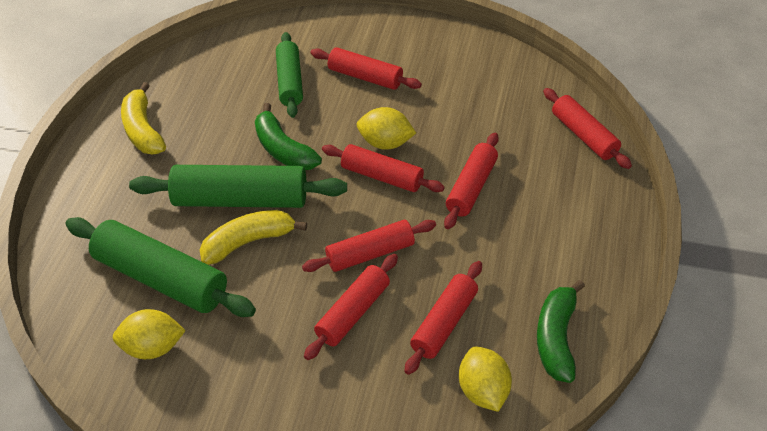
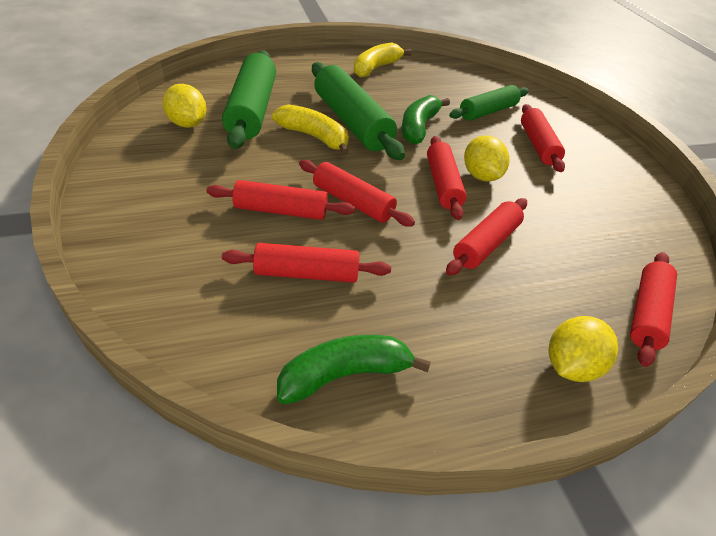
camera: 55 degrees right, 5 degrees down
red rolling pin [444,133,499,229] -> red rolling pin turned 45 degrees counterclockwise [446,198,527,276]
yellow lemon [459,347,512,412] -> yellow lemon moved to [548,316,618,382]

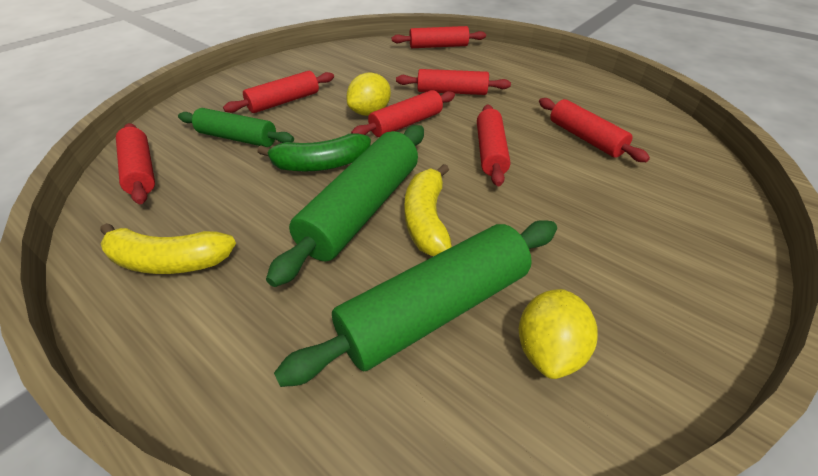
camera: 120 degrees left, 0 degrees up
red rolling pin [206,180,355,220] -> red rolling pin moved to [116,123,155,204]
green banana [277,335,431,404] -> none
yellow lemon [548,316,618,382] -> none

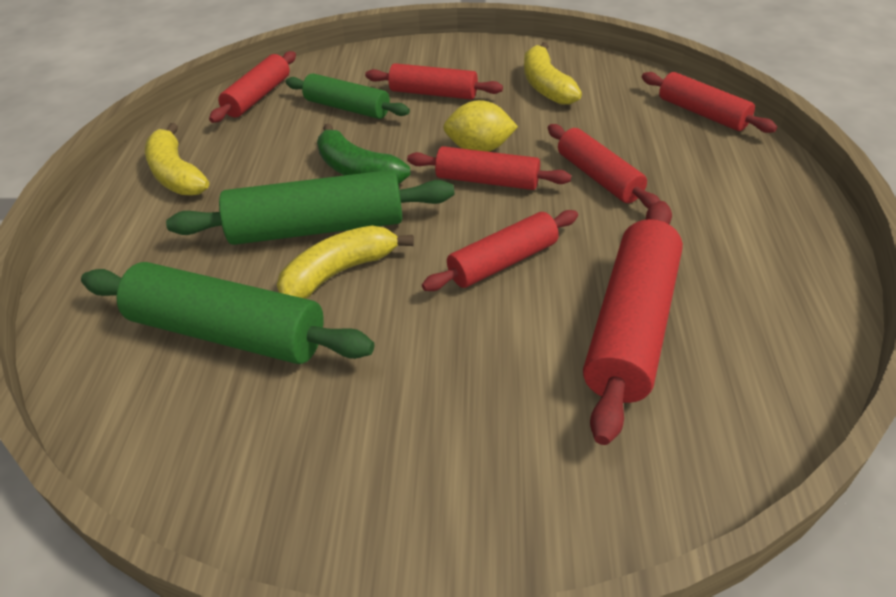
camera: 55 degrees right, 0 degrees up
green rolling pin [178,108,294,147] -> green rolling pin turned 45 degrees counterclockwise [286,73,410,119]
yellow lemon [519,289,598,379] -> none
red rolling pin [539,98,650,162] -> red rolling pin [583,201,683,445], size x1.59
none -> yellow banana [524,42,582,105]

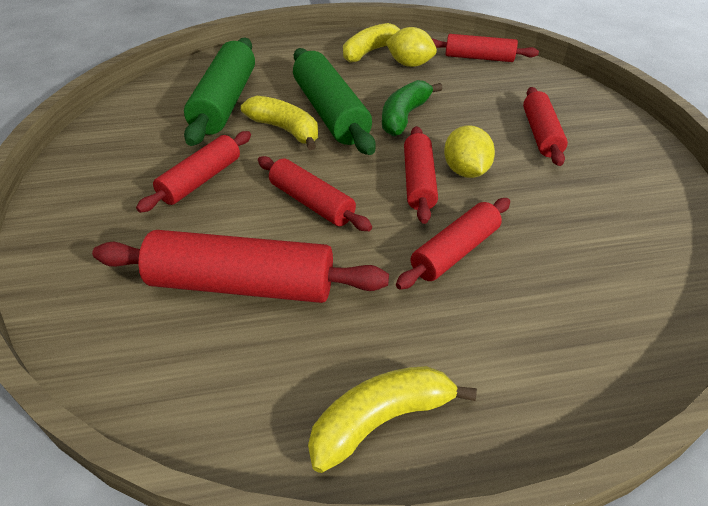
camera: 75 degrees right, 0 degrees up
green rolling pin [286,73,410,119] -> none
yellow banana [524,42,582,105] -> yellow banana moved to [308,366,477,473]
red rolling pin [642,72,777,133] -> red rolling pin moved to [136,131,251,213]
none -> yellow lemon [386,27,437,67]

